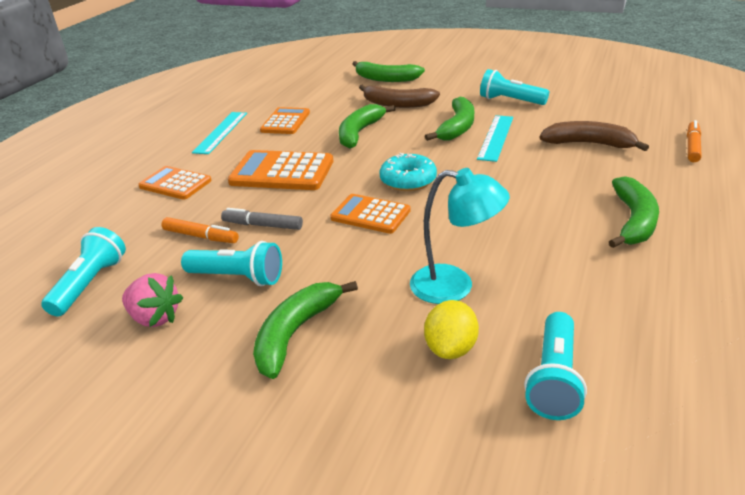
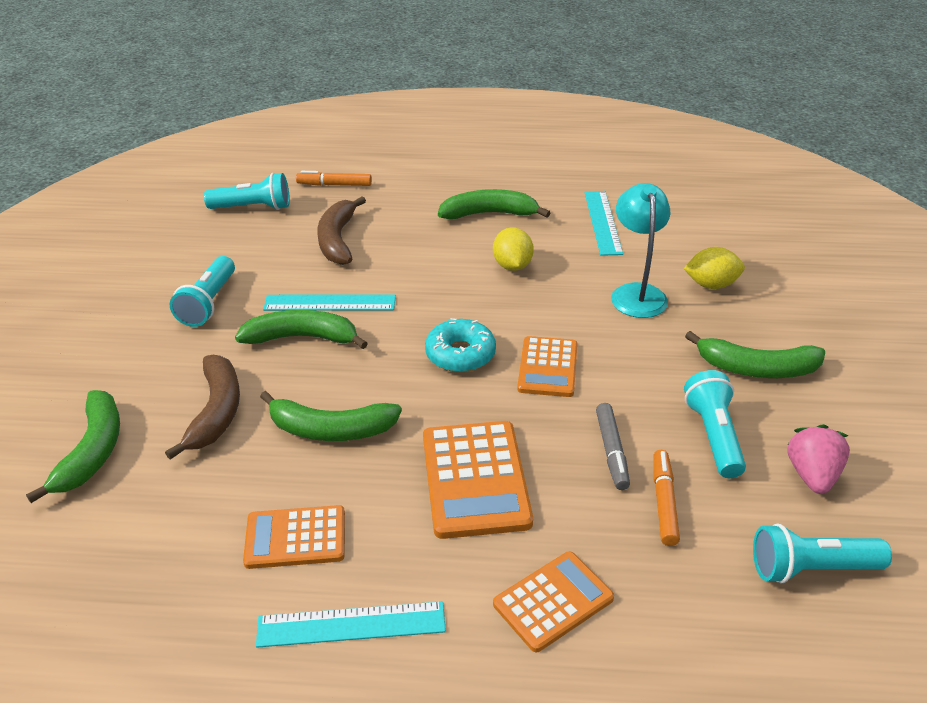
camera: 110 degrees left, 5 degrees up
orange calculator [138,166,212,200] -> orange calculator turned 135 degrees counterclockwise [493,551,614,652]
turquoise flashlight [524,312,587,420] -> turquoise flashlight moved to [204,173,290,210]
none -> yellow lemon [493,227,534,271]
none -> turquoise ruler [584,191,623,256]

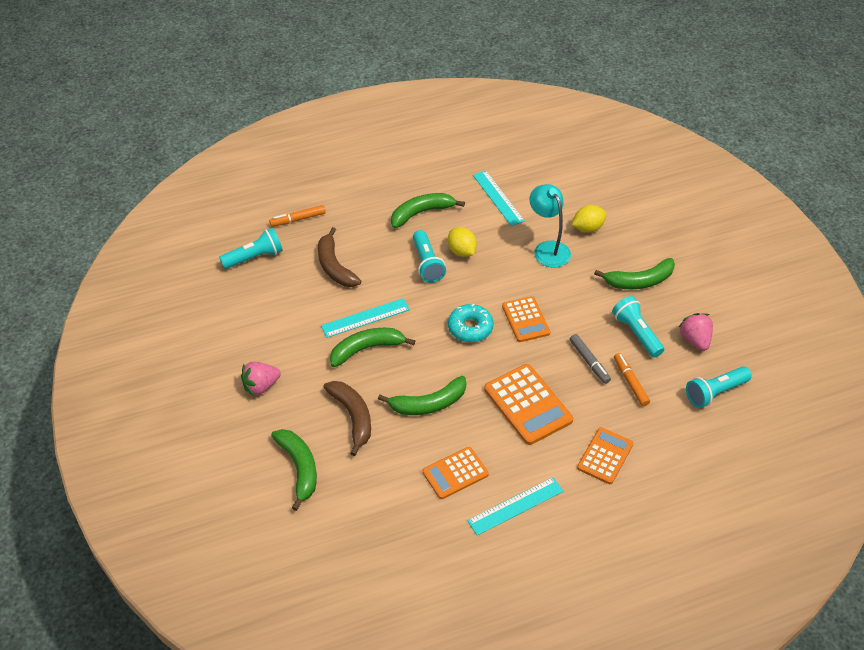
camera: 25 degrees left, 10 degrees up
turquoise flashlight [170,256,235,327] -> turquoise flashlight moved to [413,230,446,283]
none -> pink strawberry [241,362,281,396]

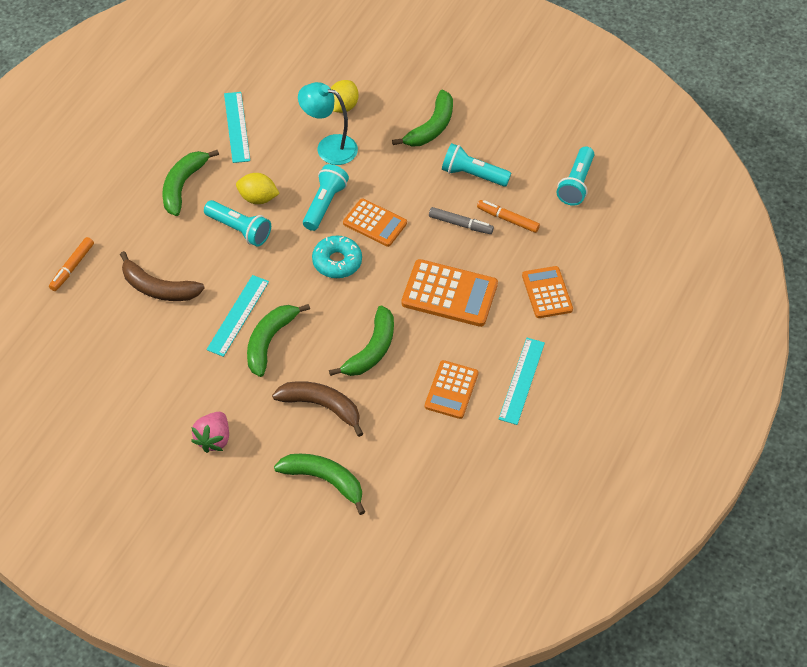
camera: 45 degrees left, 5 degrees up
turquoise flashlight [219,228,283,269] -> turquoise flashlight moved to [303,164,349,231]
turquoise ruler [473,171,525,226] -> turquoise ruler turned 60 degrees clockwise [224,92,250,163]
pink strawberry [679,313,713,351] -> none

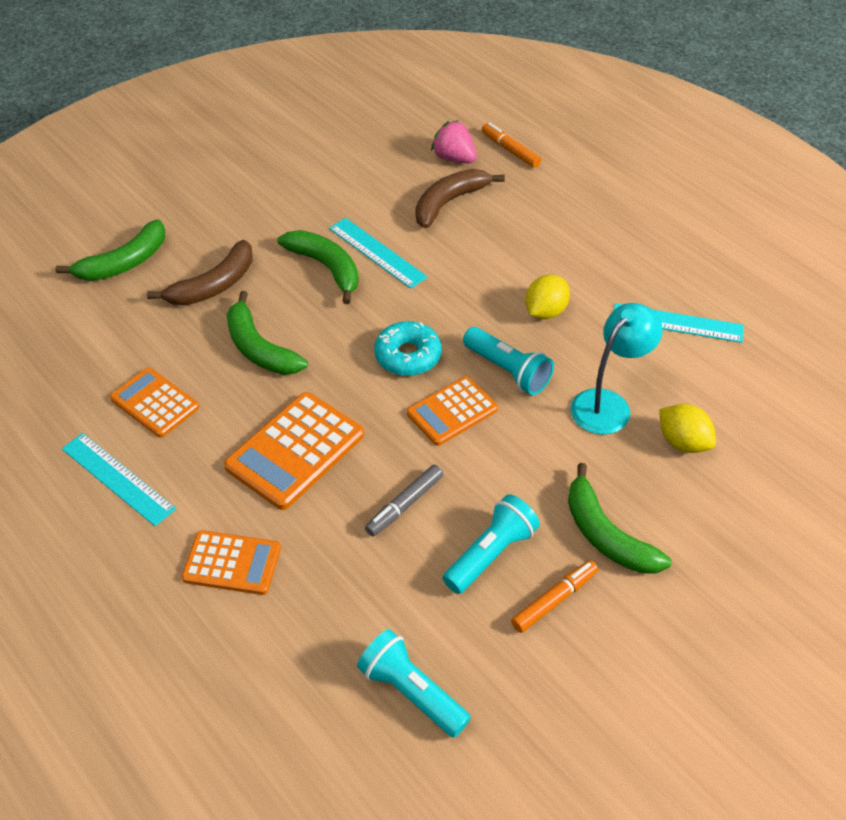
camera: 115 degrees right, 5 degrees down
green banana [162,150,219,216] -> none
pink strawberry [191,412,229,453] -> pink strawberry moved to [431,120,477,163]
turquoise flashlight [204,200,271,247] -> none
orange marker [477,200,540,233] -> orange marker moved to [511,560,598,633]

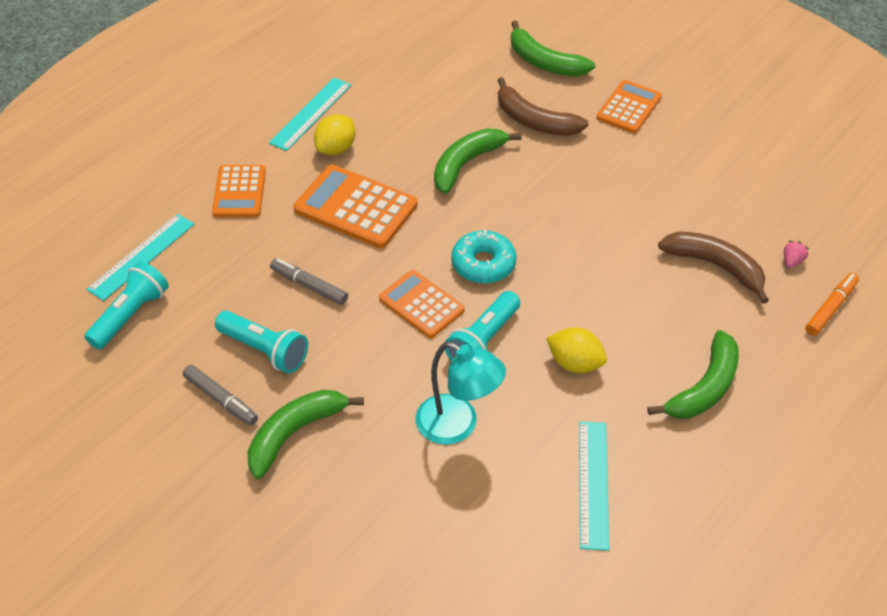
camera: 80 degrees right, 0 degrees up
orange calculator [110,367,199,438] -> orange calculator moved to [597,80,662,133]
green banana [277,230,359,304] -> green banana moved to [647,330,739,418]
turquoise ruler [329,218,427,289] -> turquoise ruler moved to [86,214,194,301]
pink strawberry [431,120,477,163] -> pink strawberry [784,241,809,268], size x0.53
orange marker [511,560,598,633] -> grey marker [183,365,258,426]
yellow lemon [659,404,716,453] -> yellow lemon moved to [314,114,355,156]

